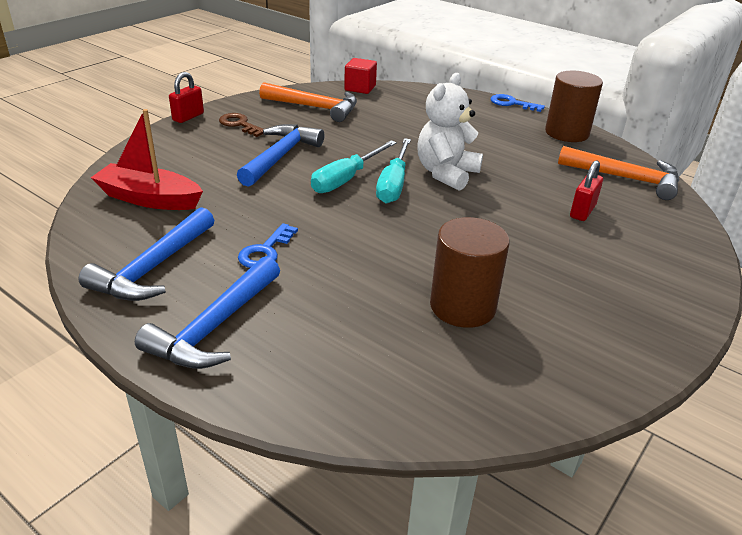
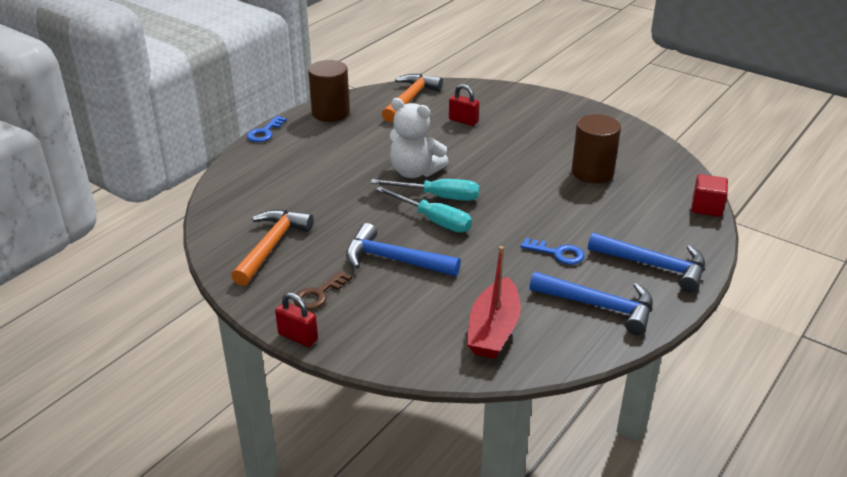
camera: 90 degrees left, 0 degrees up
red cube [344,58,377,94] -> red cube moved to [692,174,728,217]

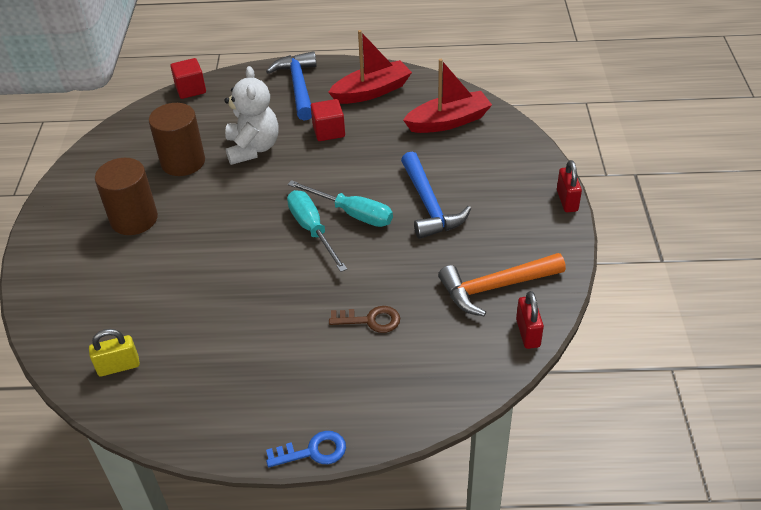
camera: 125 degrees left, 10 degrees up
brown key [294,270,352,310] -> brown key moved to [329,306,400,333]
brown cylinder [308,60,350,122] -> brown cylinder moved to [95,158,158,235]
turquoise screwdriver [376,186,472,233] -> turquoise screwdriver turned 120 degrees clockwise [288,180,393,227]
orange hammer [382,74,443,122] -> yellow padlock [89,329,140,377]
white teddy bear [390,98,449,178] -> white teddy bear moved to [224,66,279,165]
red padlock [449,84,479,126] -> red padlock moved to [516,291,544,349]
blue key [521,238,585,265] -> red cube [311,99,345,141]
blue hammer [529,272,653,335] -> red boat [328,30,412,104]

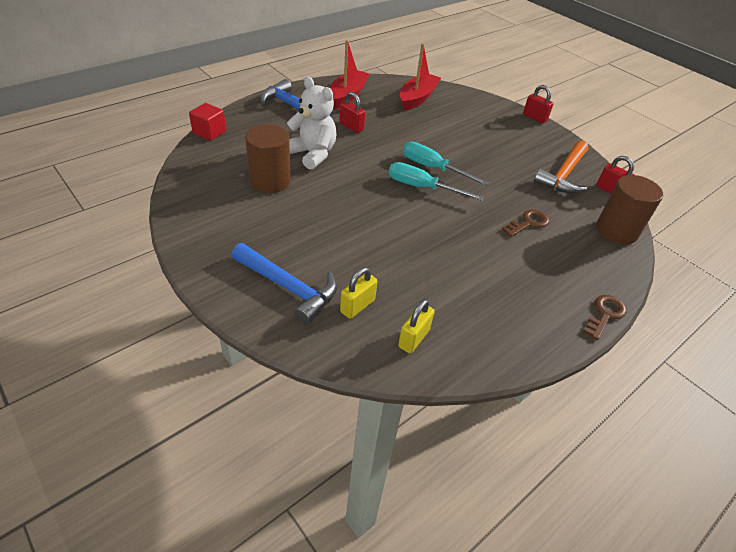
camera: 45 degrees left, 0 degrees up
brown cylinder [95,158,158,235] -> brown cylinder moved to [596,175,663,245]
blue key [266,431,346,467] -> brown key [583,295,627,340]
turquoise screwdriver [288,180,393,227] -> turquoise screwdriver turned 135 degrees counterclockwise [403,142,489,186]
red cube [311,99,345,141] -> red padlock [339,92,365,133]
blue hammer [401,152,471,239] -> blue hammer moved to [232,243,337,325]
none -> yellow padlock [340,267,377,319]

